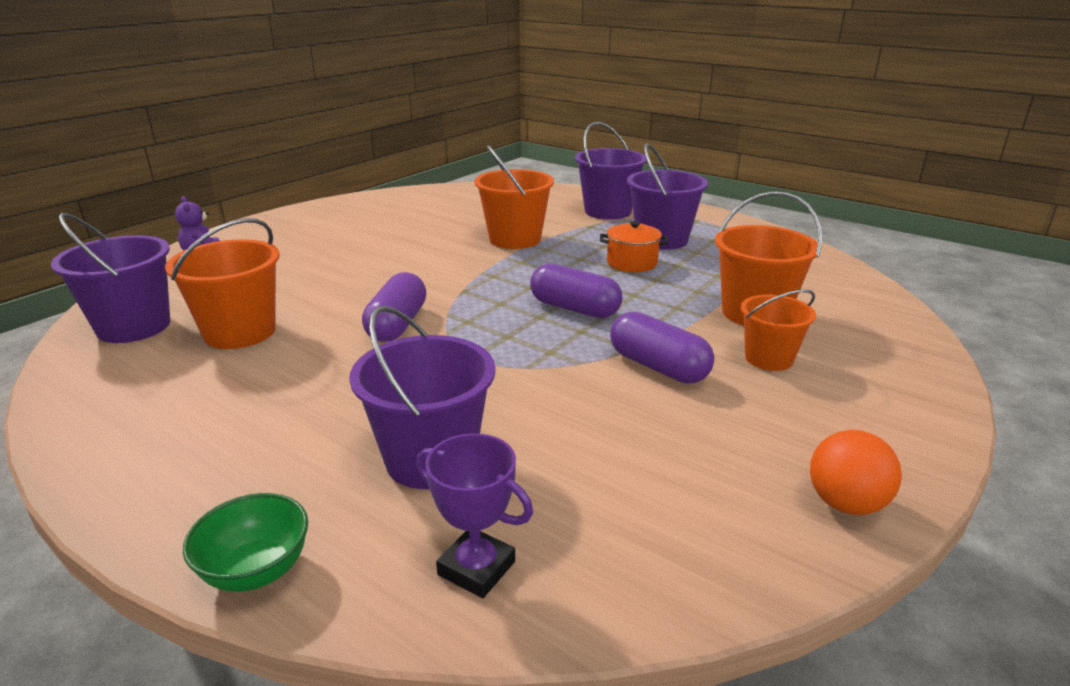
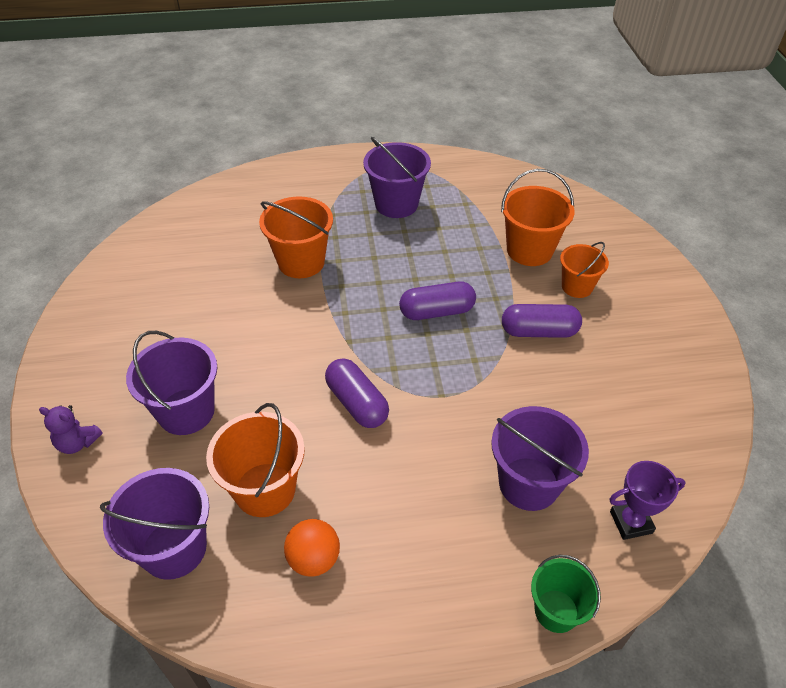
camera: 45 degrees left, 20 degrees up
green bowl [183,493,308,592] -> green bucket [531,555,601,633]
purple bucket [575,122,647,219] -> purple bucket moved to [126,331,217,435]
orange pot [600,221,669,272] -> none
orange ball [810,430,902,515] -> orange ball moved to [284,519,340,576]

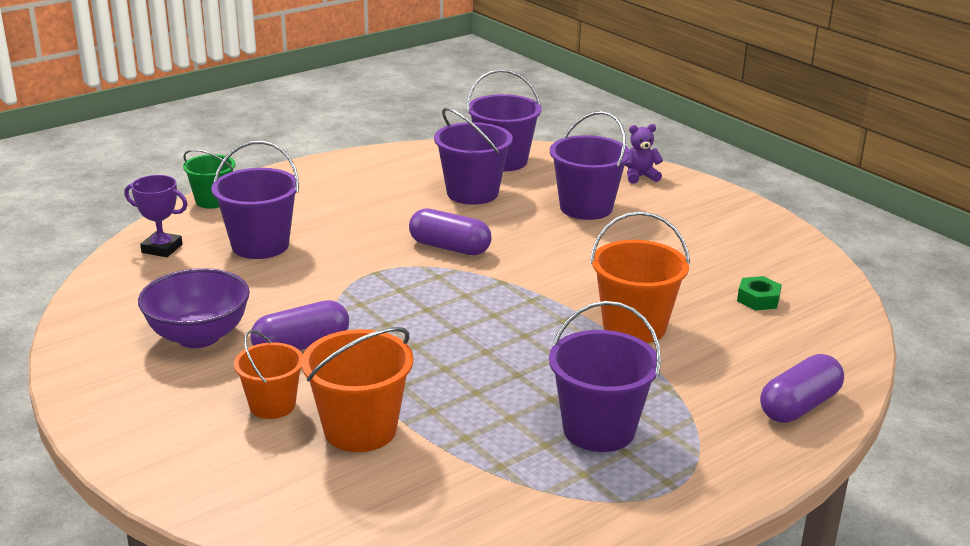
camera: 150 degrees right, 20 degrees down
orange bucket [206,403,305,517] -> purple bucket [434,108,513,205]
orange ball [284,519,340,576] -> none
purple capsule [399,282,476,320] -> purple capsule moved to [760,354,844,423]
purple trophy [609,461,685,540] -> purple trophy turned 60 degrees clockwise [124,175,188,257]
none -> purple bowl [138,268,250,348]
none -> green nut [737,276,782,310]

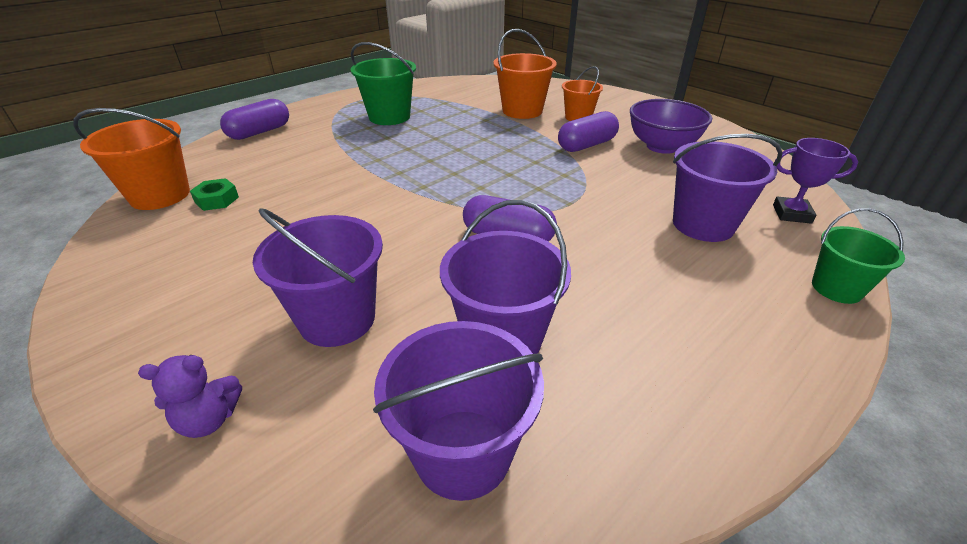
camera: 175 degrees right, 10 degrees up
purple bucket [549,301,661,452] -> green bucket [350,42,416,125]
orange bucket [590,211,690,343] -> orange bucket moved to [74,108,190,210]

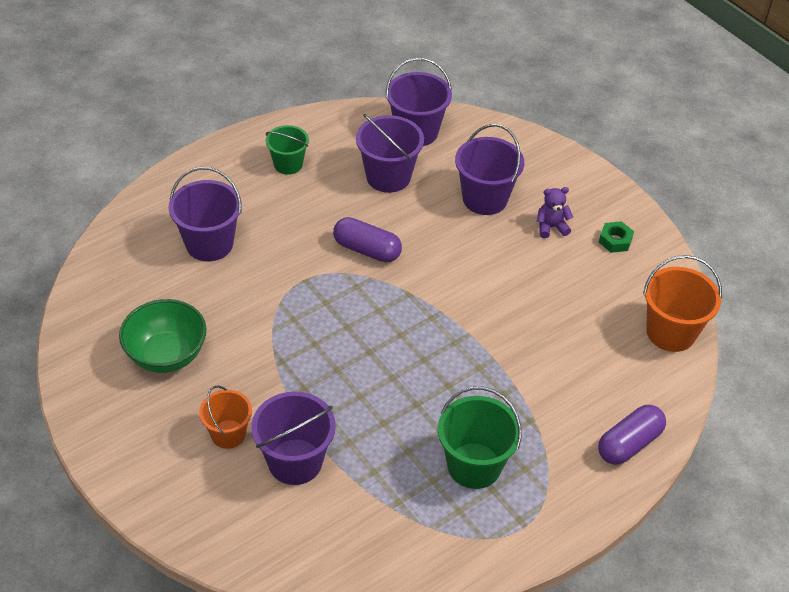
camera: 175 degrees left, 10 degrees up
purple teddy bear [138,355,242,438] -> purple teddy bear moved to [537,187,573,238]
green nut [190,178,239,211] -> green nut moved to [599,221,634,253]
orange bucket [493,29,557,119] -> purple bucket [251,391,336,485]
purple capsule [558,111,619,152] -> none
purple bowl [630,99,712,154] -> green bowl [119,299,207,373]
purple trophy [773,138,858,224] -> none
green bucket [812,208,905,304] -> green bucket moved to [266,125,309,175]

